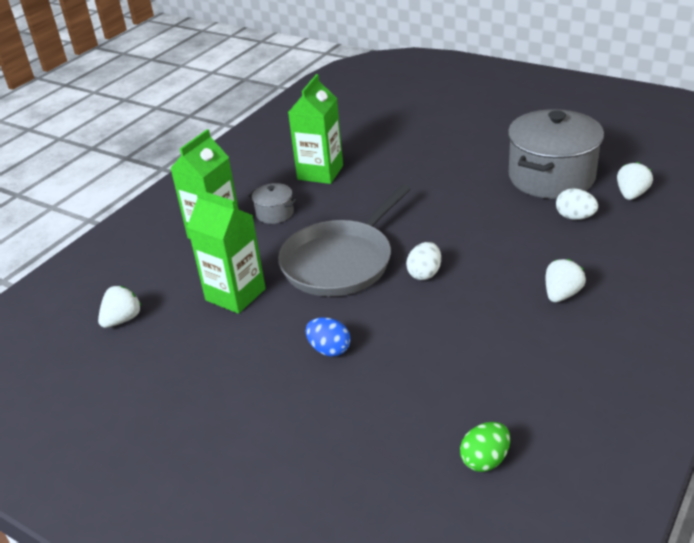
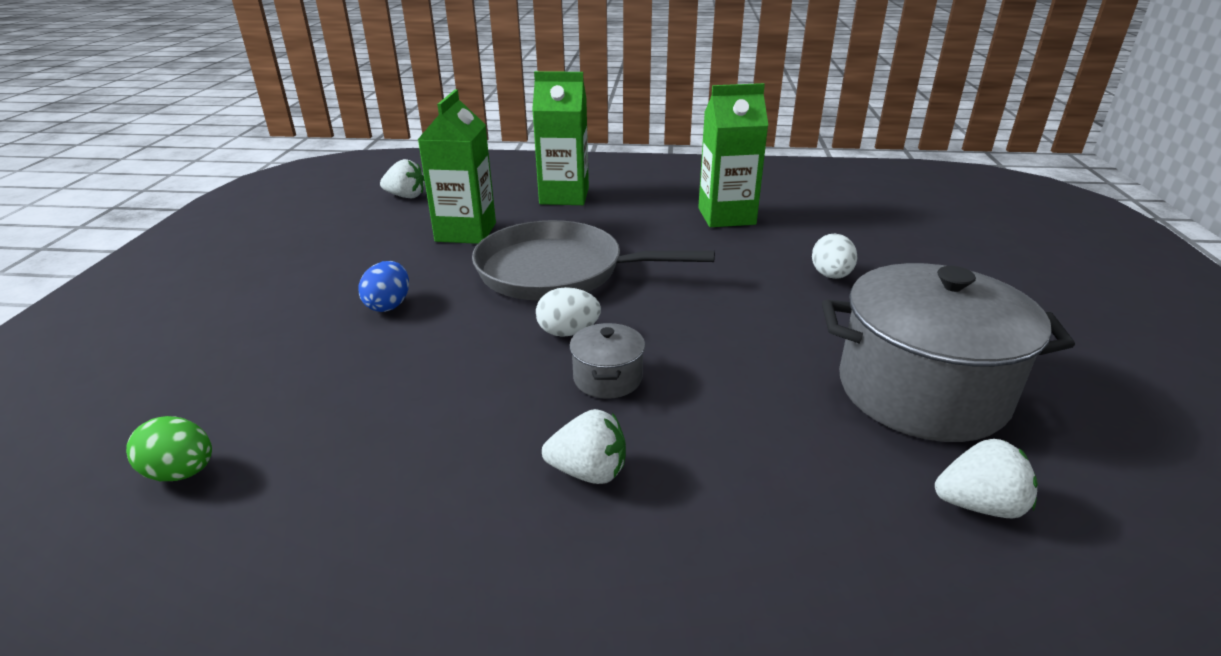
camera: 60 degrees right, 5 degrees down
grey pot [248,183,297,224] -> grey pot moved to [570,323,645,399]
white egg [556,188,598,220] -> white egg moved to [812,234,857,279]

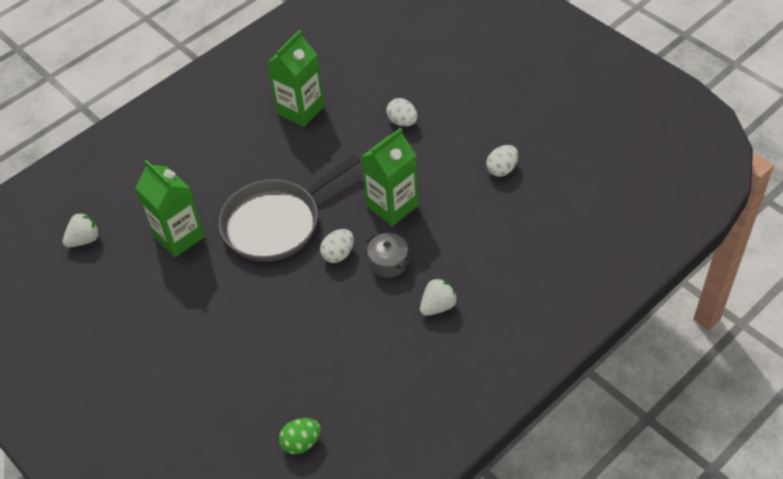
camera: 45 degrees left, 20 degrees up
blue egg [358,261,409,312] -> none
green carton [532,71,589,205] -> green carton moved to [361,128,418,226]
grey pot [822,263,1075,442] -> white egg [486,145,518,177]
white strawberry [935,439,1038,519] -> none

